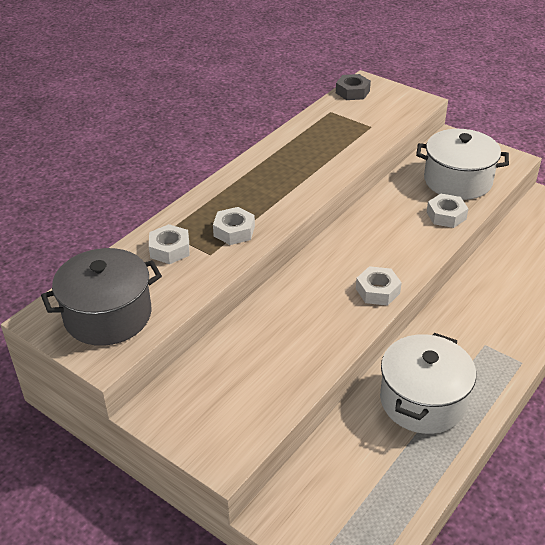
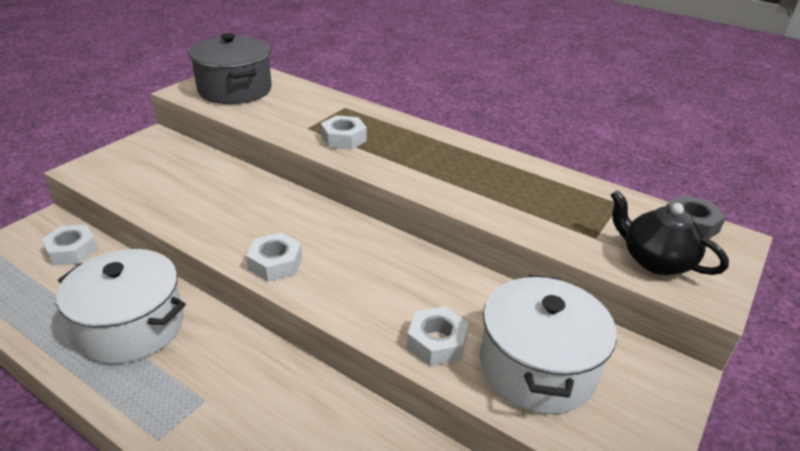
camera: 85 degrees right, 5 degrees down
white nut [149,224,189,264] -> white nut moved to [41,225,98,266]
none -> black teapot [611,190,729,275]

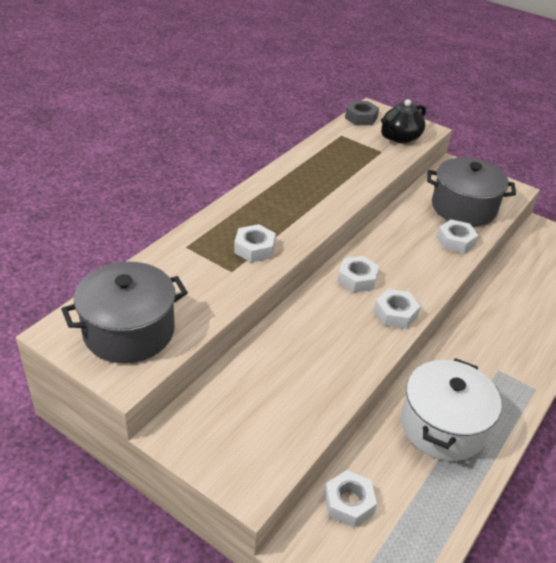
camera: 90 degrees left, 5 degrees up
white pot [480,275,617,414] -> grey pot [427,158,516,226]
none -> white nut [338,256,379,292]

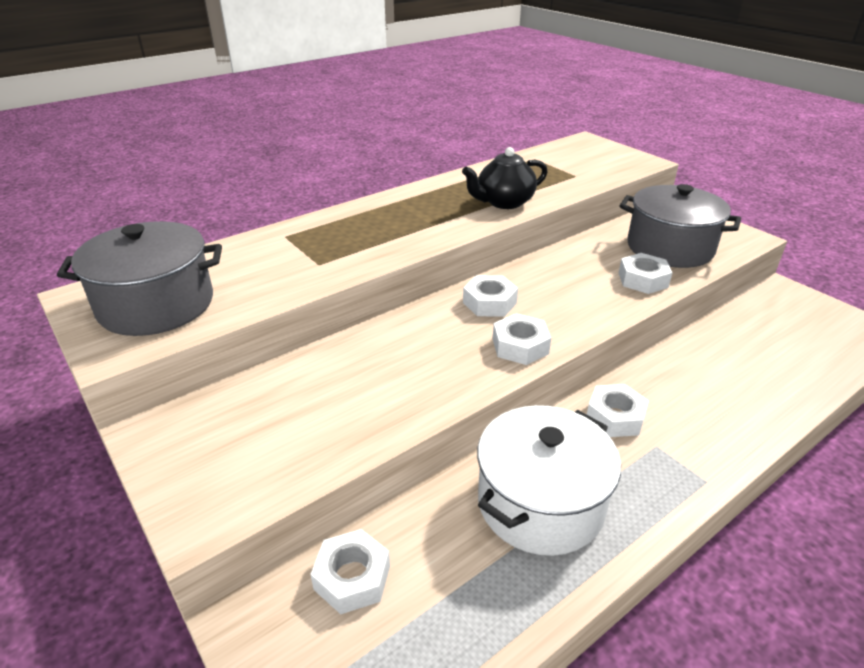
camera: 20 degrees right, 5 degrees down
white nut [234,224,276,262] -> white nut moved to [587,384,649,437]
grey nut [345,101,379,125] -> none
black teapot [381,99,426,143] -> black teapot moved to [462,147,548,209]

